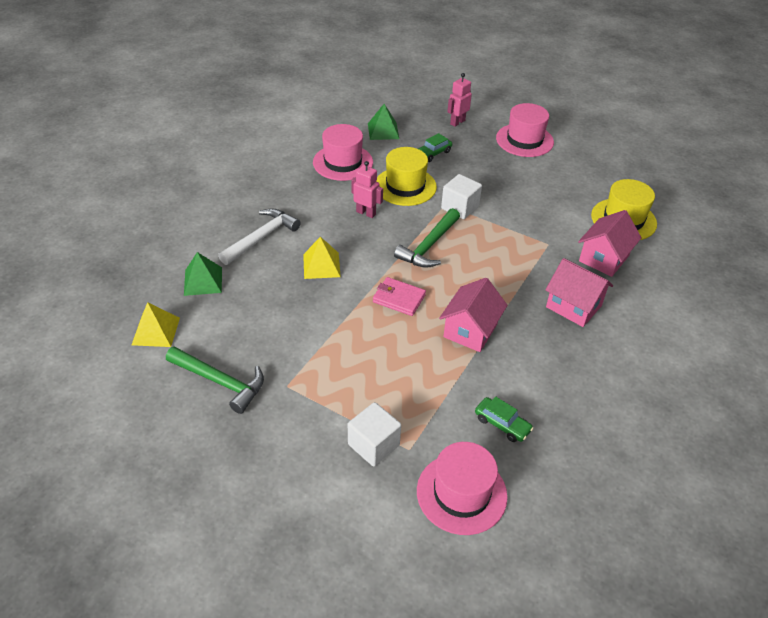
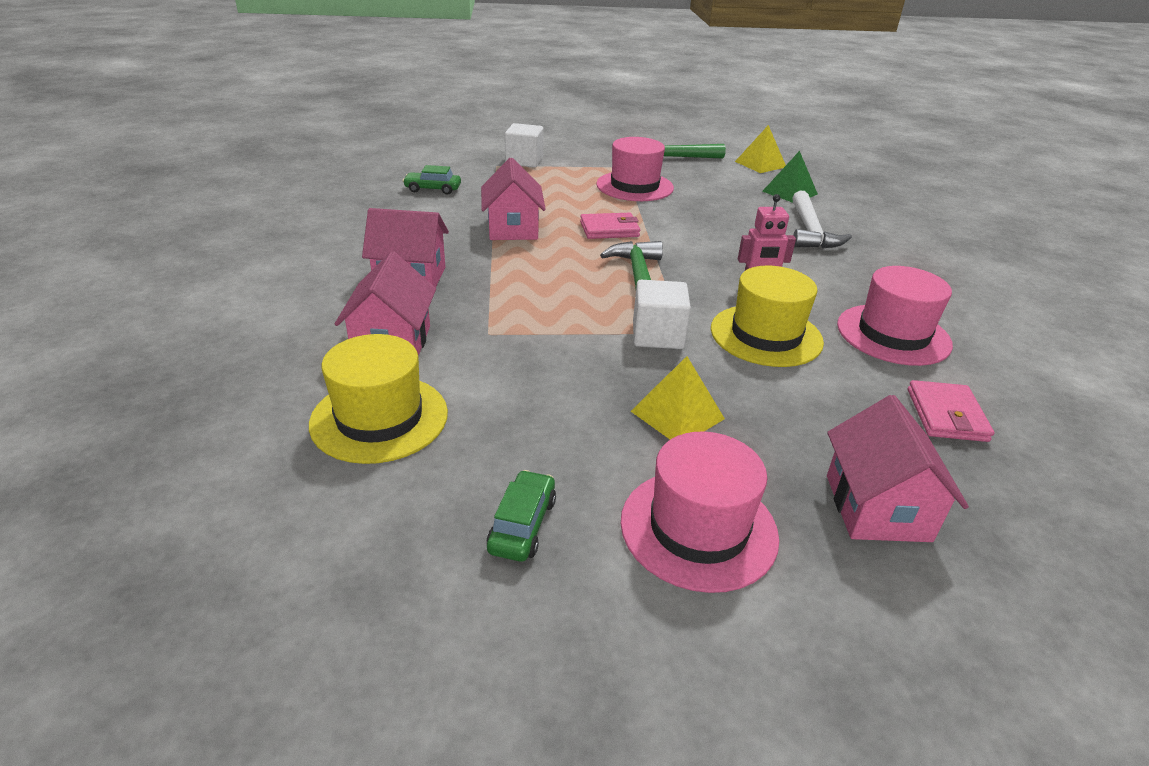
camera: 145 degrees right, 10 degrees down
yellow pyramid [303,237,341,279] -> yellow pyramid moved to [631,356,725,439]
green pyramid [368,104,399,140] -> pink wallet [908,380,994,442]
pink hat [417,442,508,535] -> pink hat moved to [596,137,674,201]
green car [418,133,452,162] -> green car moved to [487,470,556,562]
pink robot [447,73,472,127] -> pink house [827,395,969,542]

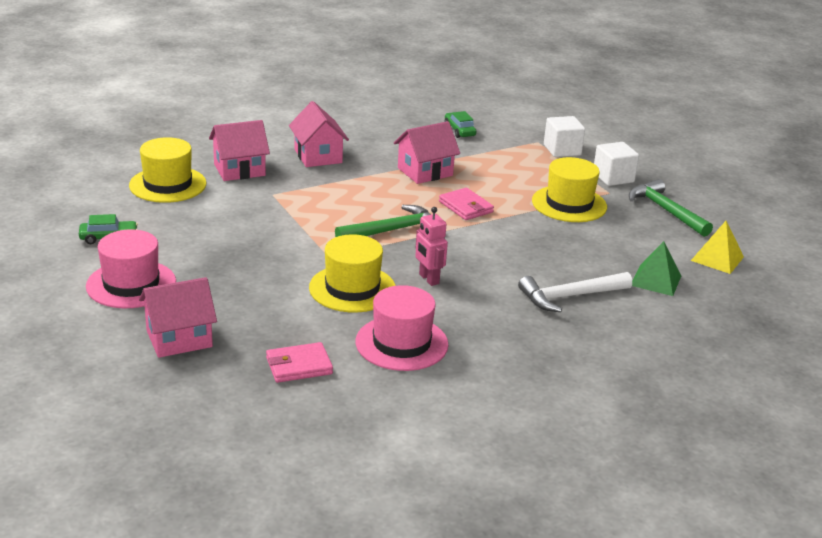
camera: 65 degrees right, 5 degrees down
pink hat [596,137,674,201] -> yellow hat [532,157,607,222]
yellow pyramid [631,356,725,439] -> none
white cube [633,280,691,349] -> white cube moved to [594,142,639,186]

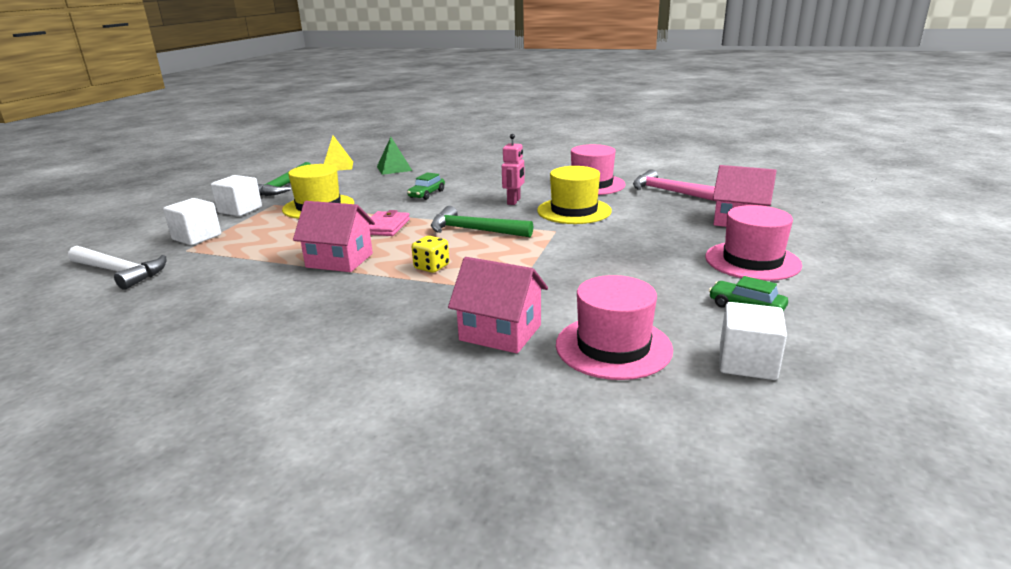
camera: 130 degrees left, 5 degrees down
yellow hat [129,137,206,203] -> pink hat [556,275,673,380]
pink wallet [266,342,333,383] -> pink hammer [633,169,715,201]
pink house [289,101,349,167] -> none
green car [445,111,477,138] -> green car moved to [407,172,445,200]
white hammer [518,272,632,312] -> white hammer moved to [68,246,167,290]
none -> yellow dice [412,236,449,273]
none -> white cube [719,302,787,380]

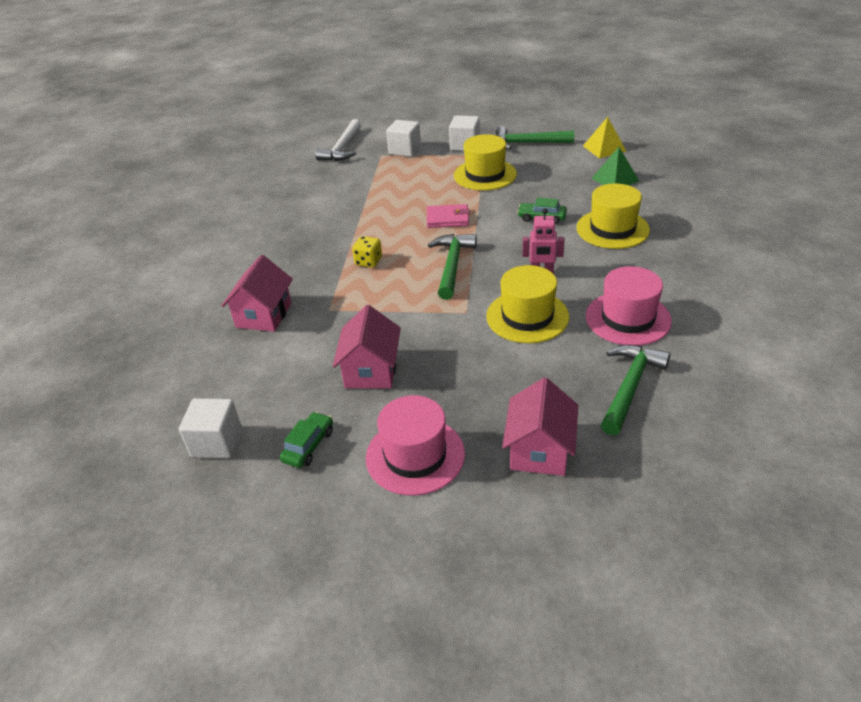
camera: 80 degrees right, 15 degrees up
pink house [293,201,375,272] -> pink house moved to [333,305,401,388]
pink hat [556,275,673,380] -> none
pink hammer [633,169,715,201] -> green hammer [601,345,671,435]
none -> yellow hat [577,183,650,249]

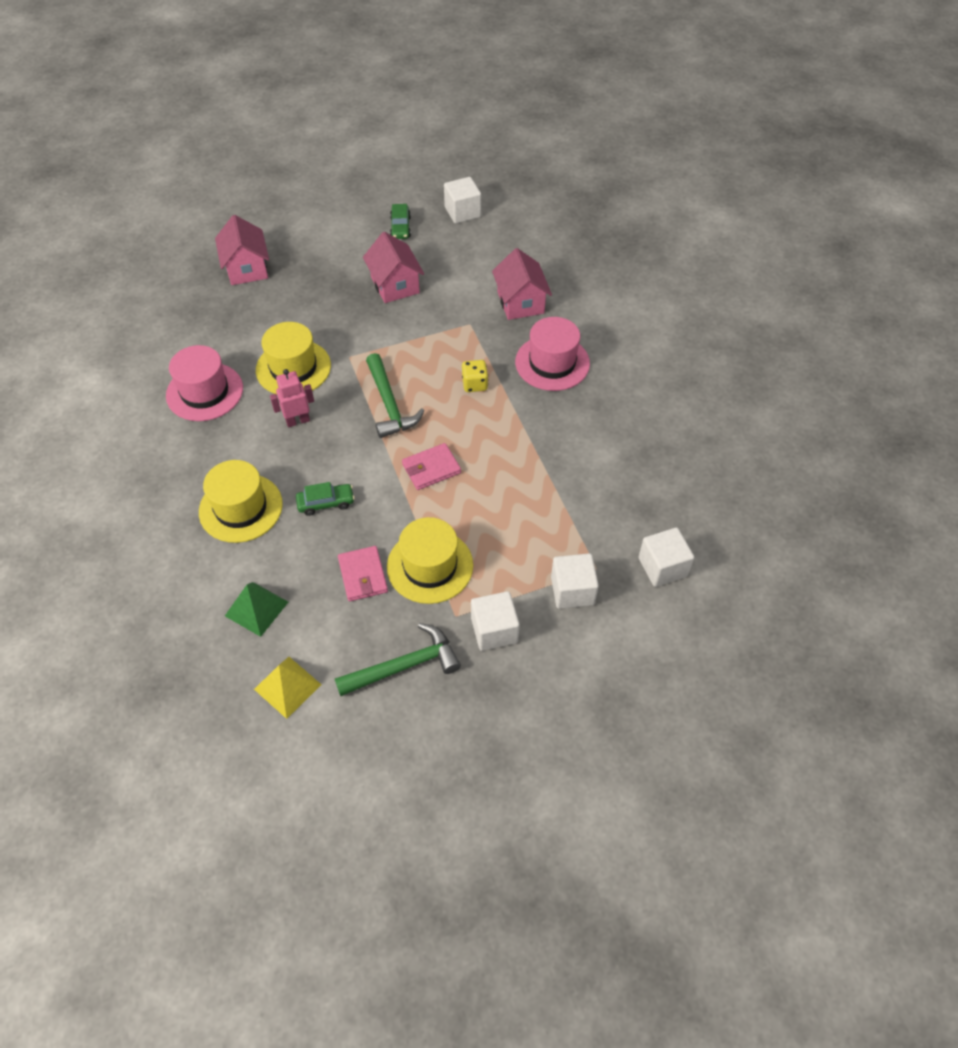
camera: 150 degrees right, 15 degrees up
white hammer [315,119,361,161] -> white cube [639,528,694,587]
pink hat [366,395,465,496] -> pink hat moved to [515,317,590,391]
green hammer [601,345,671,435] -> none
none -> pink wallet [338,546,388,601]

